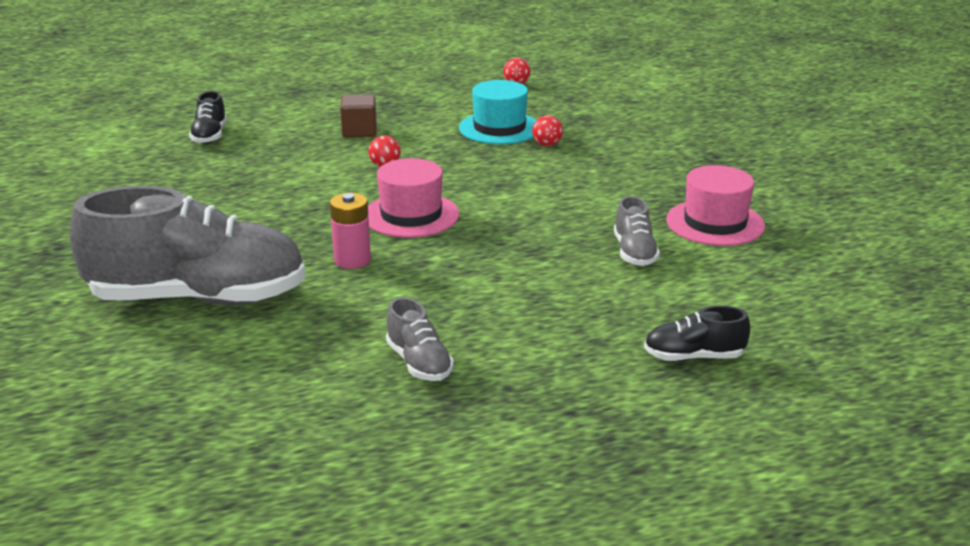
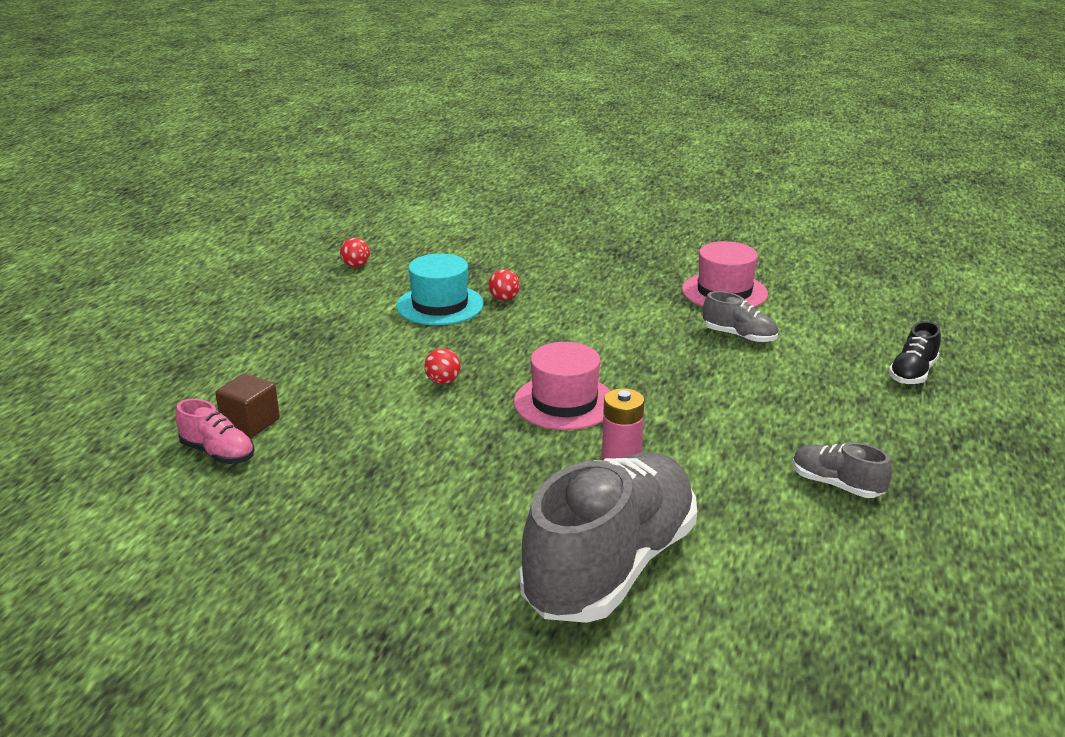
camera: 55 degrees left, 0 degrees up
black shoe [189,91,227,144] -> pink shoe [175,399,255,464]
brown cube [340,94,377,138] -> brown cube moved to [215,373,280,437]
grey shoe [386,297,454,381] -> grey shoe turned 150 degrees counterclockwise [793,442,892,498]

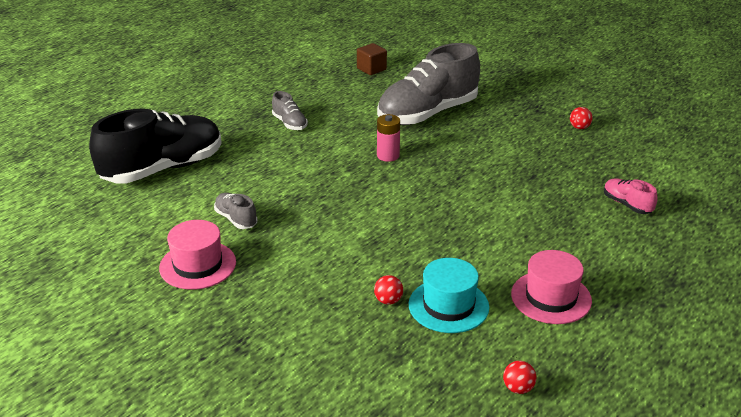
camera: 160 degrees left, 5 degrees up
brown cube [215,373,280,437] -> brown cube moved to [357,43,387,75]
red ball [424,348,461,384] -> red ball moved to [570,107,593,129]
pink hat [514,342,610,430] -> pink hat moved to [511,250,592,324]
black shoe [889,321,941,385] -> black shoe [89,108,222,184], size x2.34

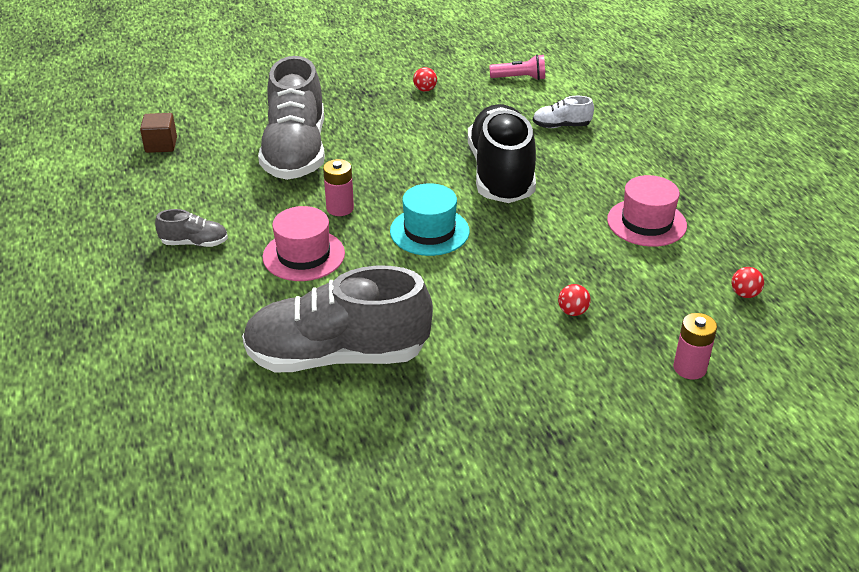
camera: 55 degrees left, 5 degrees up
black shoe [89,108,222,184] -> black shoe moved to [468,104,536,203]
pink hat [159,220,236,290] -> pink hat moved to [263,206,345,281]
grey shoe [214,193,257,229] -> grey shoe [242,266,433,373], size x2.34
turquoise hat [409,258,489,333] -> turquoise hat moved to [390,183,470,256]
pink shoe [604,179,657,214] -> white shoe [533,96,594,128]
none -> pink flashlight [489,54,545,80]
none -> pink battery [673,313,717,380]

